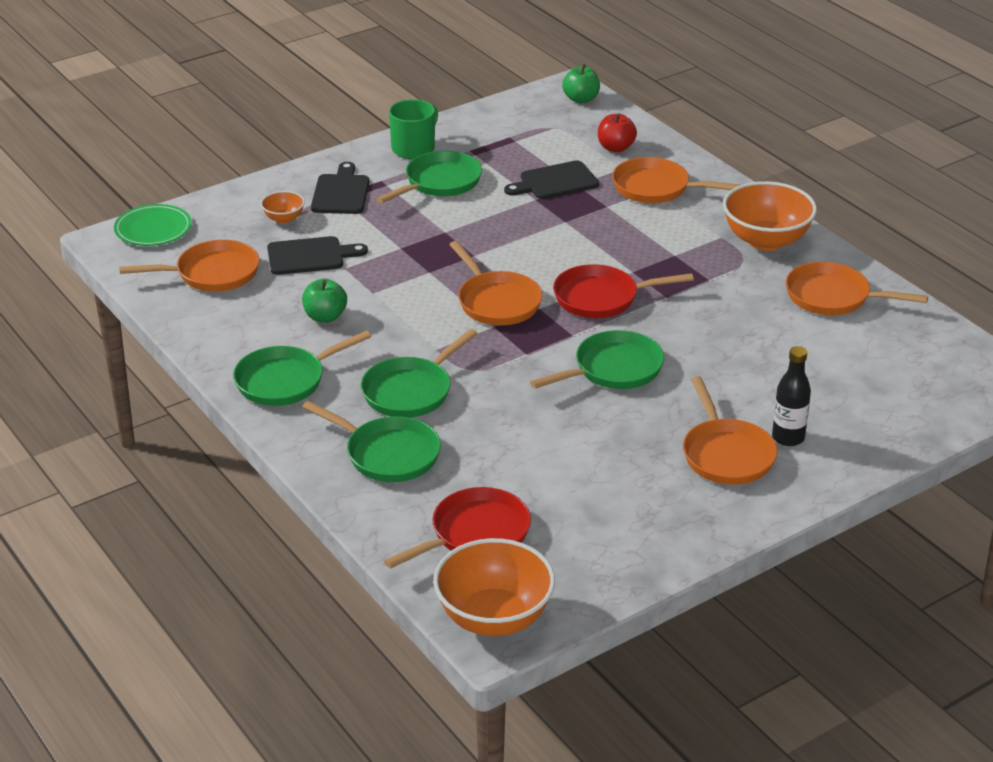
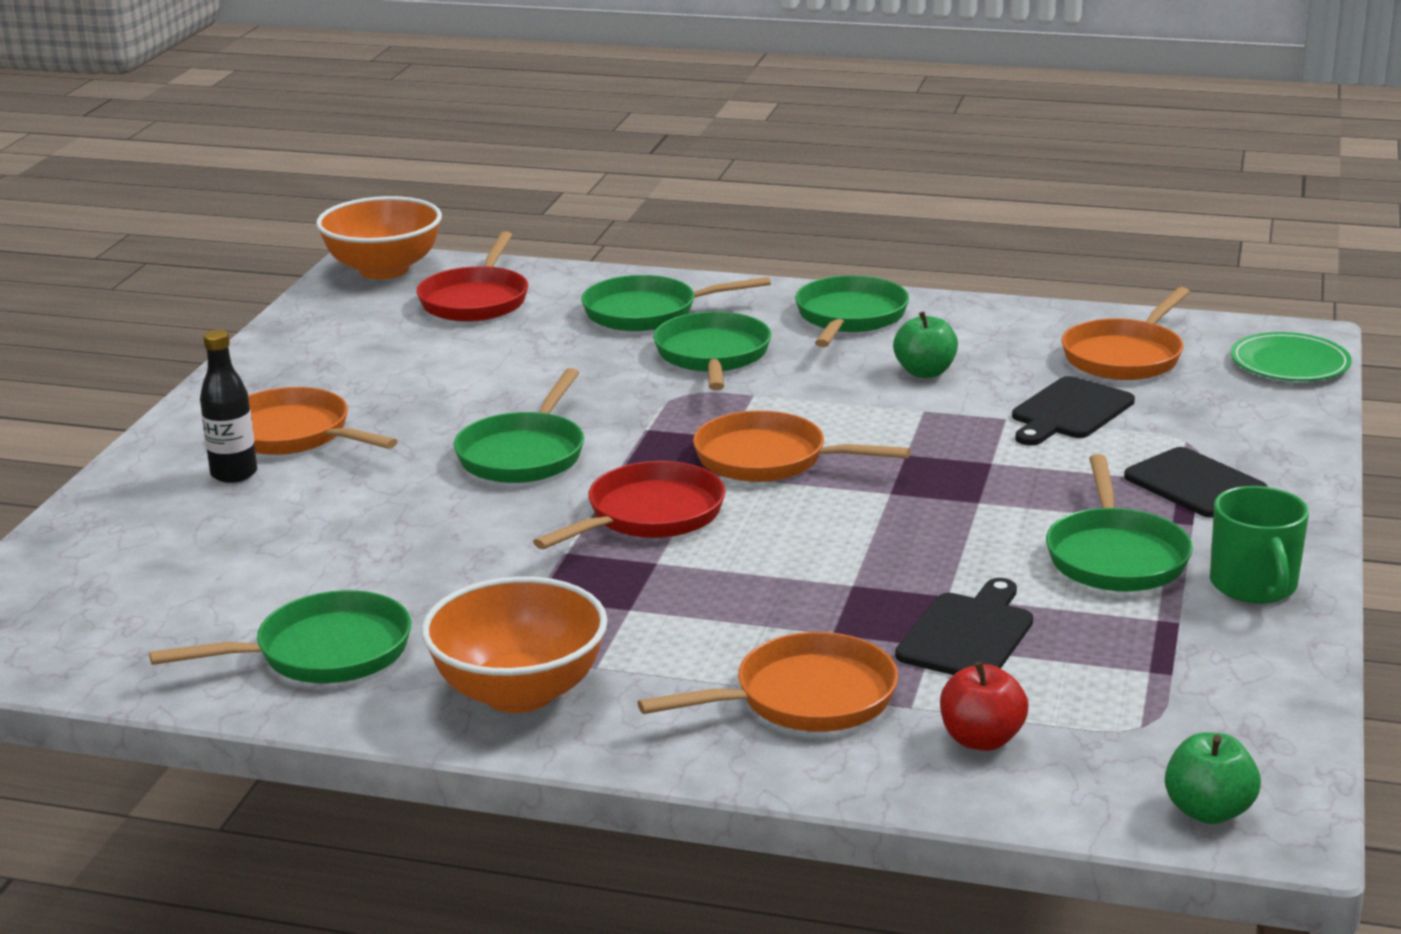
camera: 140 degrees right, 10 degrees down
orange bowl [261,191,305,224] -> none
orange pan [786,262,928,315] -> green pan [149,590,411,683]

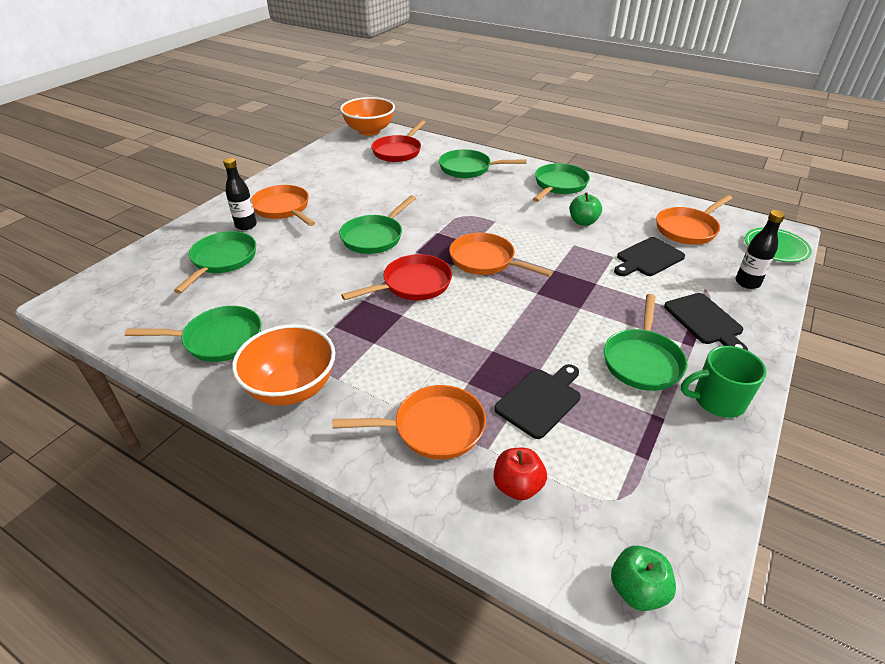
camera: 15 degrees right, 15 degrees up
green pan [653,311,771,390] -> green pan moved to [174,231,256,294]
green mug [1210,486,1309,603] -> green mug turned 75 degrees clockwise [681,346,767,418]
none -> black bottle [736,210,785,289]

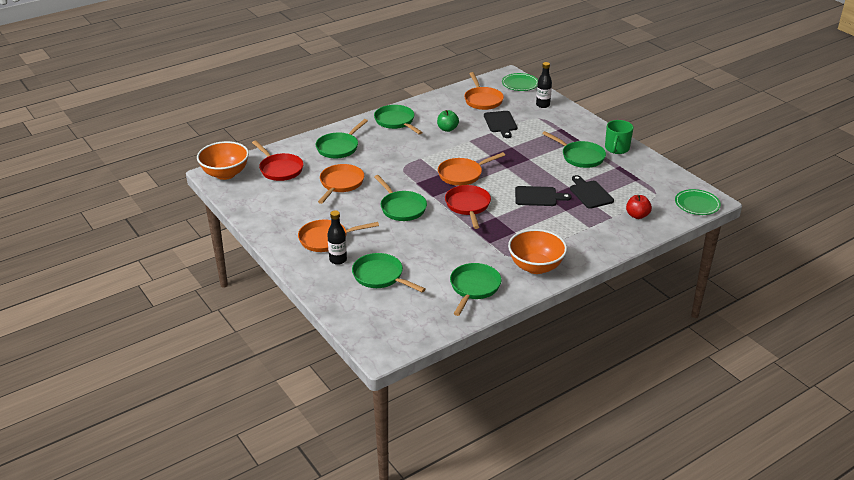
camera: 65 degrees left, 5 degrees down
orange pan [332,385,486,459] -> orange pan moved to [318,164,364,204]
green apple [611,546,676,611] -> green plate [675,189,721,215]
black cutting board [664,293,748,351] -> black cutting board moved to [515,186,571,206]

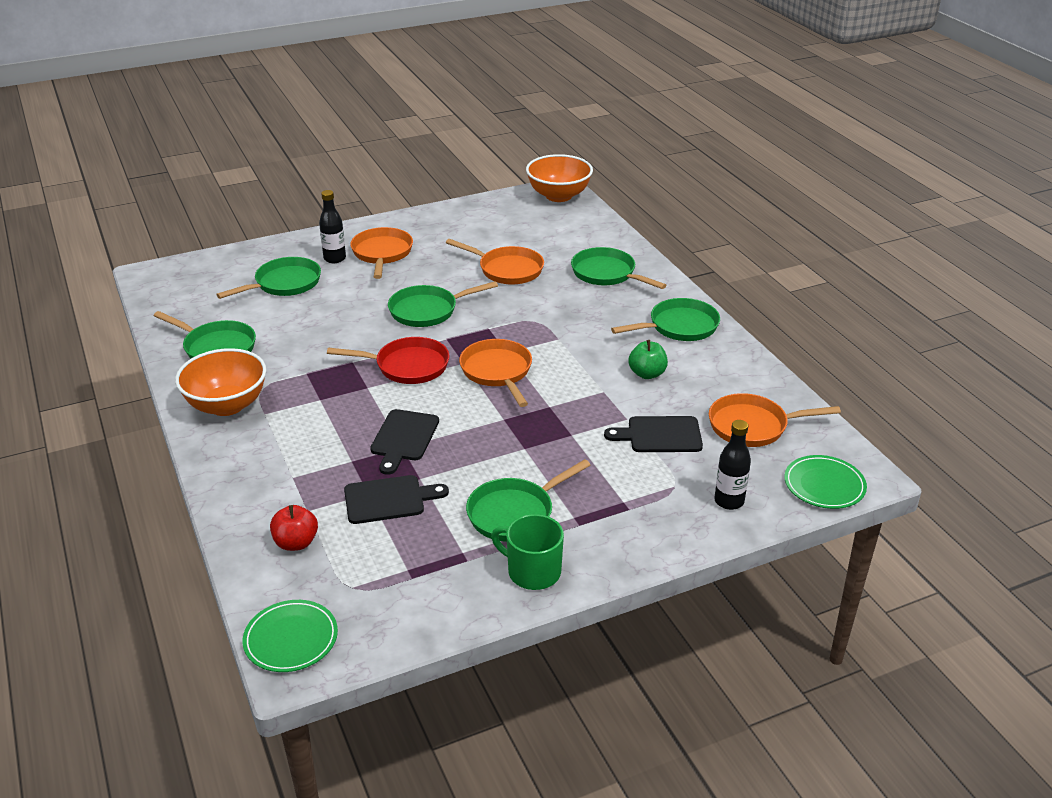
camera: 100 degrees right, 0 degrees up
red pan [252,140,304,181] -> none

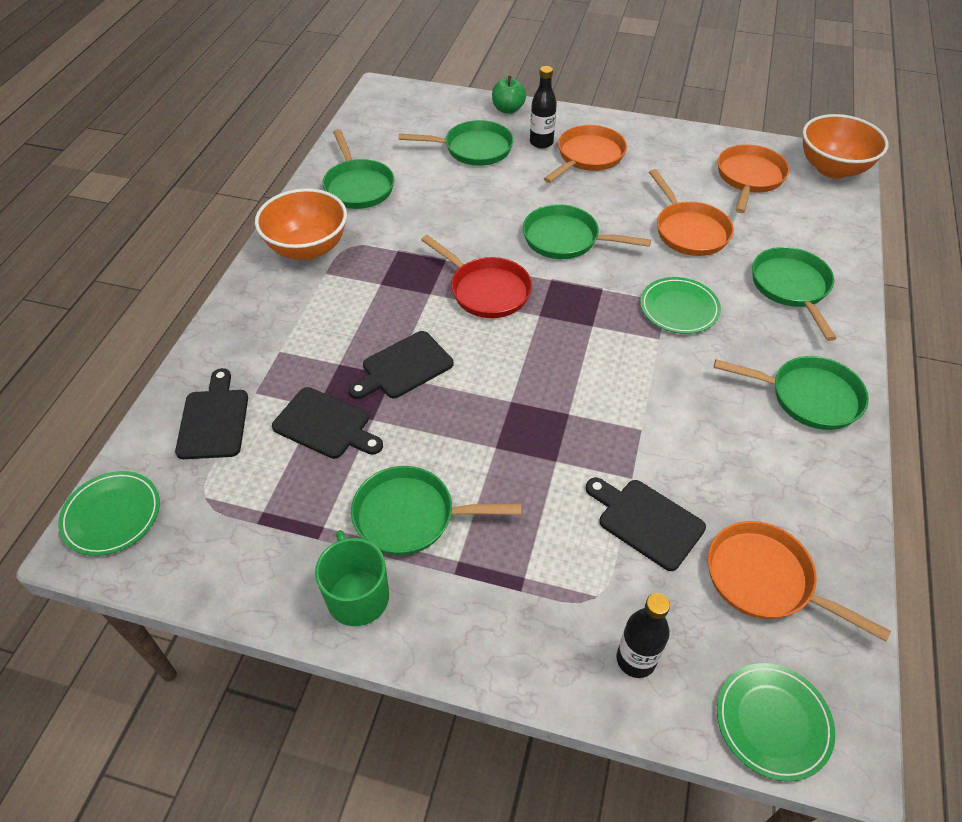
camera: 40 degrees right, 15 degrees up
red apple [270,505,318,551] -> black cutting board [175,368,248,459]
orange pan [459,339,532,407] -> orange pan moved to [718,144,790,213]
green apple [628,340,668,379] -> green apple moved to [492,76,526,114]
none -> green plate [640,277,721,334]

